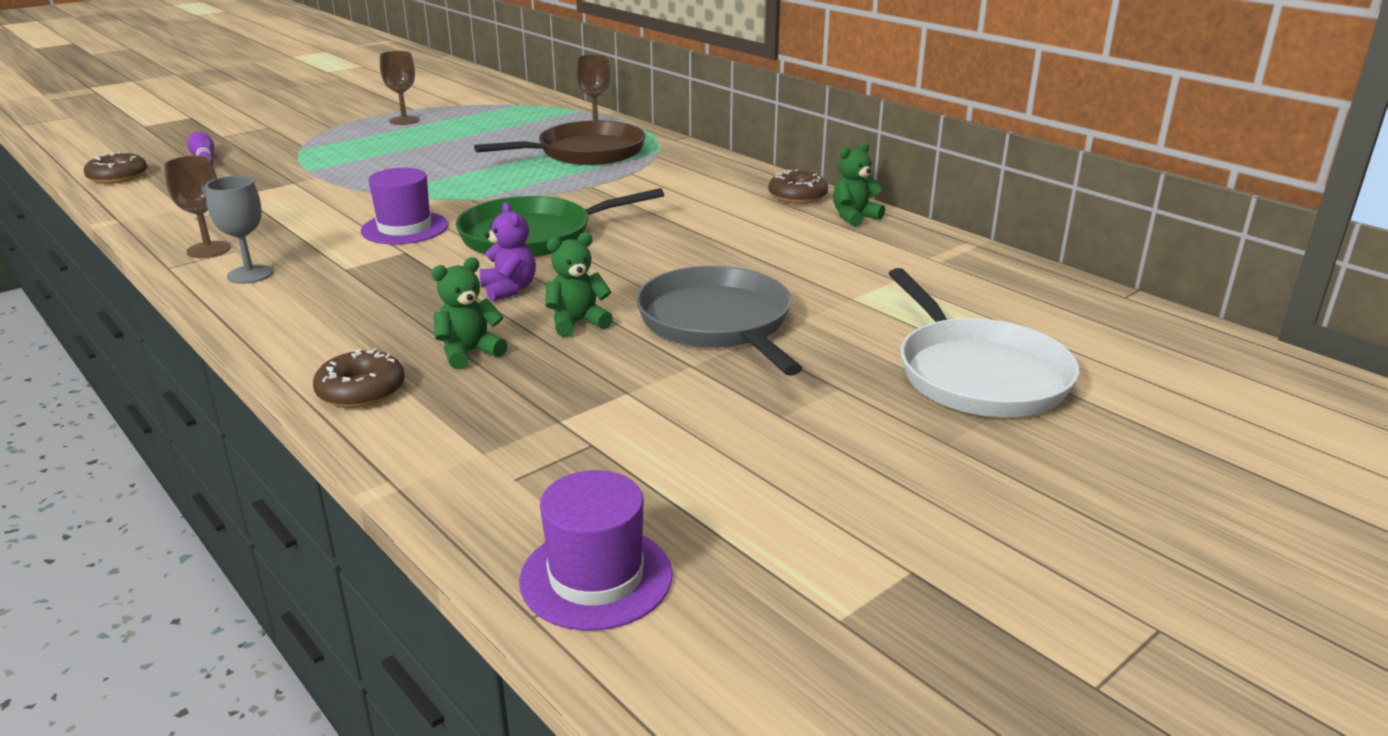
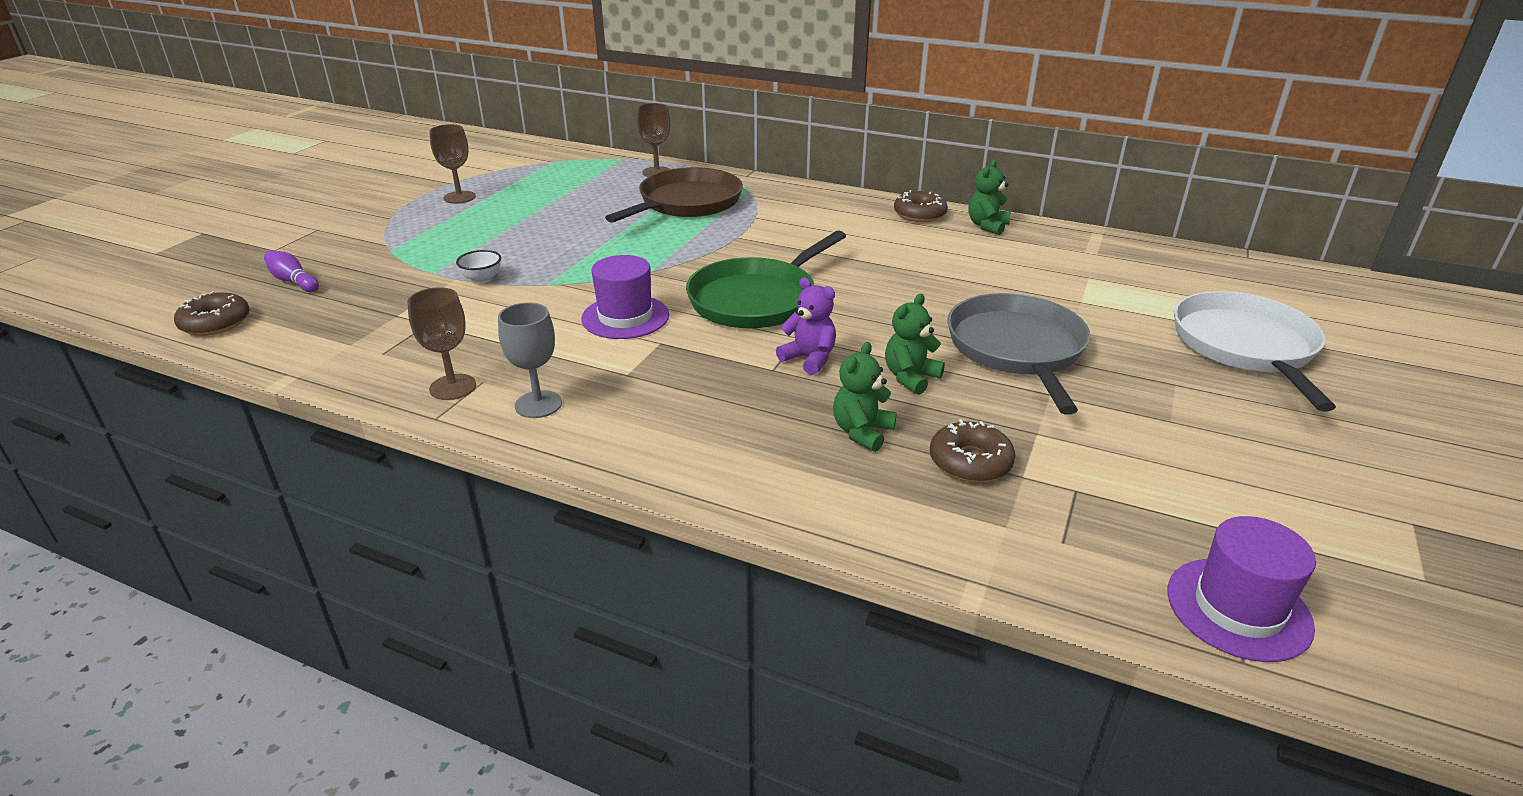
camera: 25 degrees left, 5 degrees up
brown donut [313,348,405,408] -> brown donut moved to [930,419,1015,483]
grey pan [636,266,803,376] -> grey pan turned 45 degrees clockwise [947,293,1090,415]
white pan [888,268,1080,417] -> white pan turned 135 degrees counterclockwise [1174,291,1336,411]
none -> white bowl [456,250,501,284]

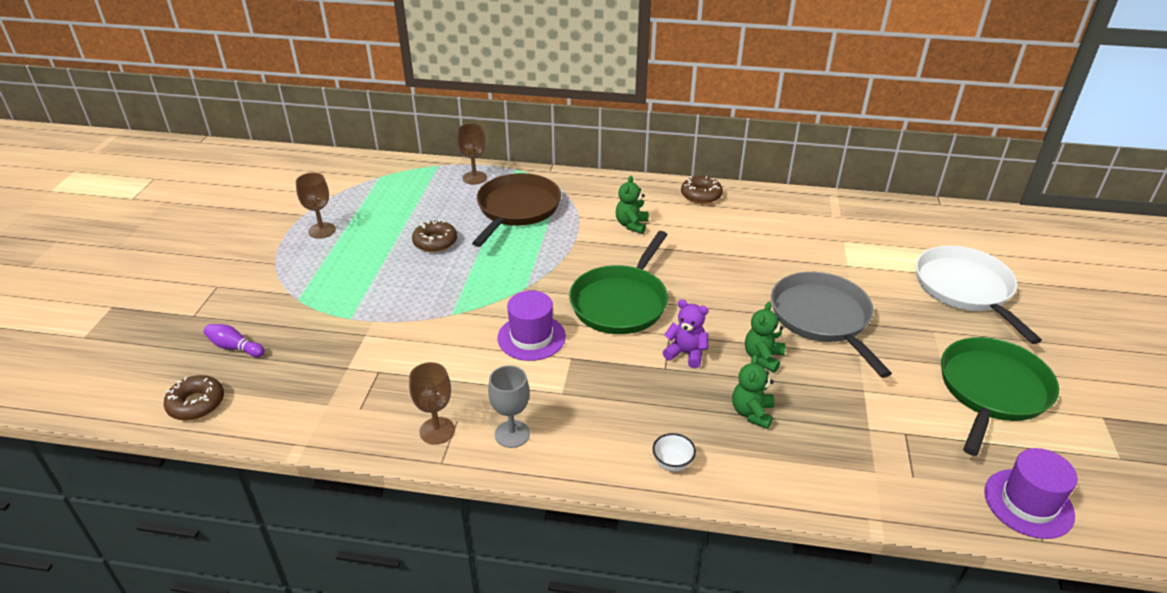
camera: 15 degrees left, 5 degrees up
white bowl [456,250,501,284] -> white bowl moved to [652,433,696,472]
brown donut [930,419,1015,483] -> brown donut moved to [412,220,457,252]
green teddy bear [969,160,1011,235] -> green teddy bear moved to [615,176,649,234]
none -> green pan [941,337,1059,456]

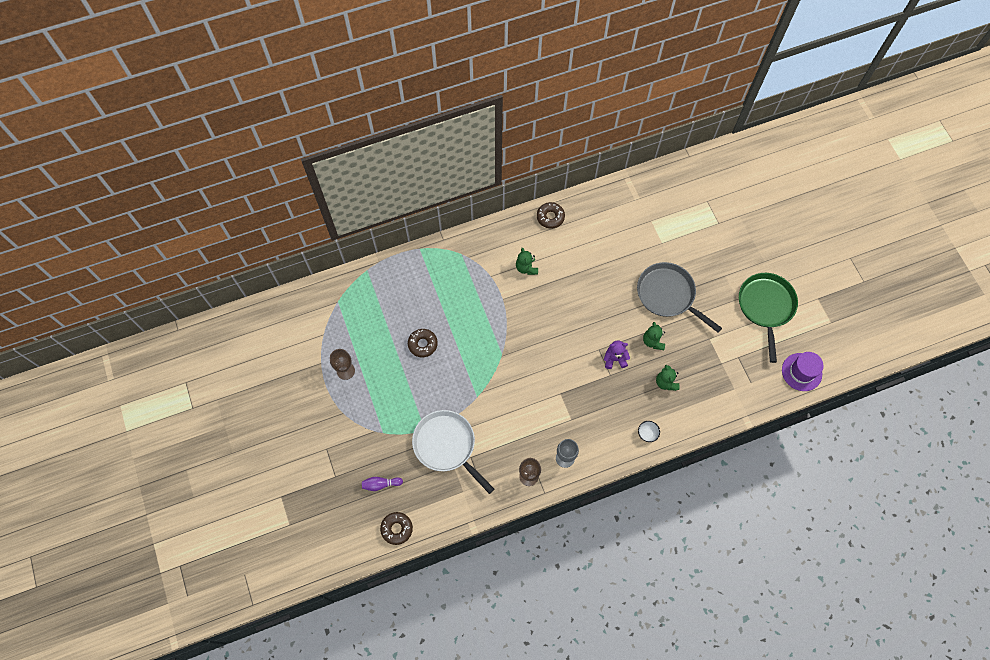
camera: 30 degrees left, 30 degrees up
brown goblet [457,123,487,185] -> none
brown pan [472,173,561,247] -> none
purple hat [497,290,566,361] -> none
green pan [569,231,668,334] -> none
white pan [916,246,1042,344] -> white pan moved to [412,410,494,494]

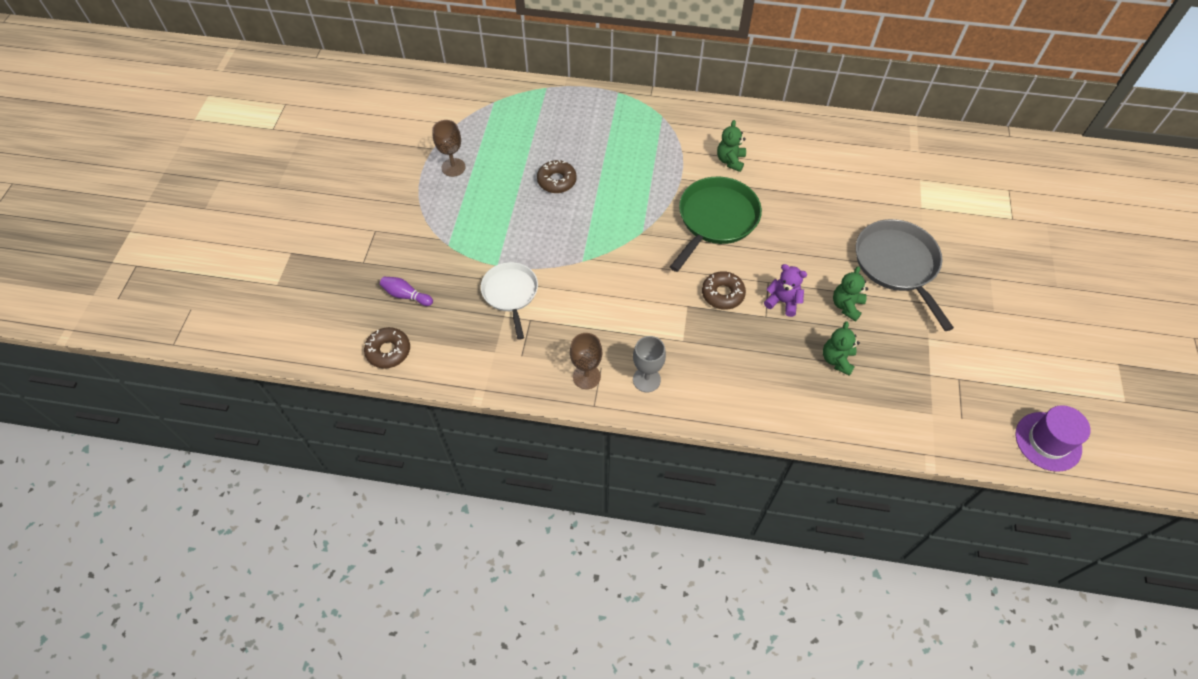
camera: 30 degrees right, 10 degrees down
white pan [412,410,494,494] -> white pan [481,262,538,340], size x0.66
brown donut [537,202,565,229] -> brown donut moved to [702,271,746,310]
white bowl [638,421,660,442] -> none
green pan [739,273,798,363] -> green pan moved to [670,177,762,272]

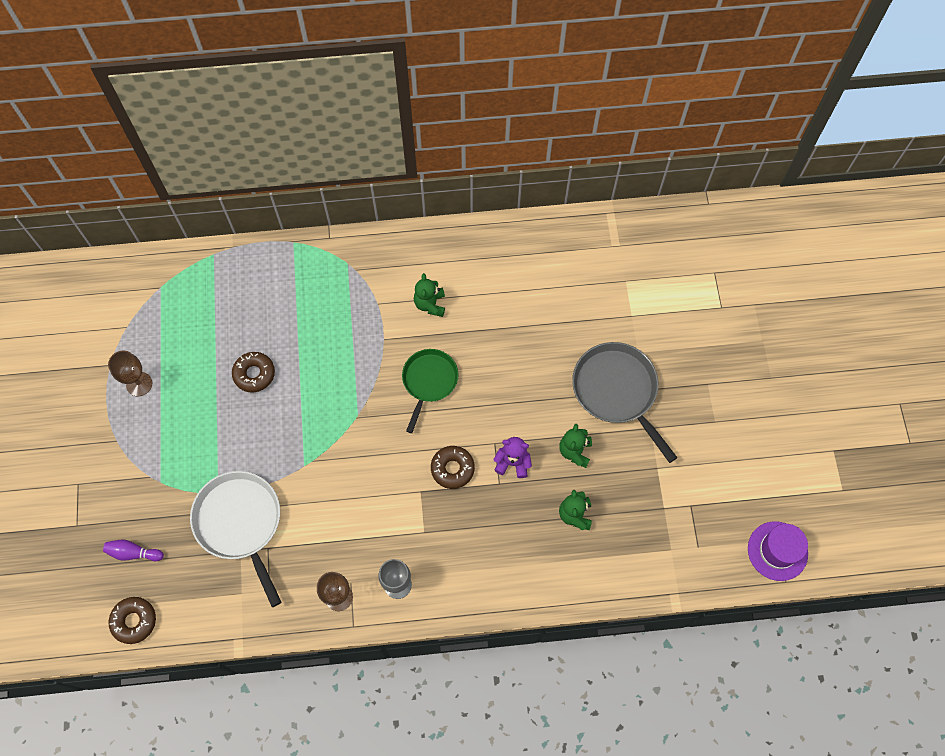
camera: 15 degrees left, 10 degrees up
white pan [481,262,538,340] -> white pan [190,471,281,607], size x1.51
green pan [670,177,762,272] -> green pan [402,349,458,433], size x0.66

